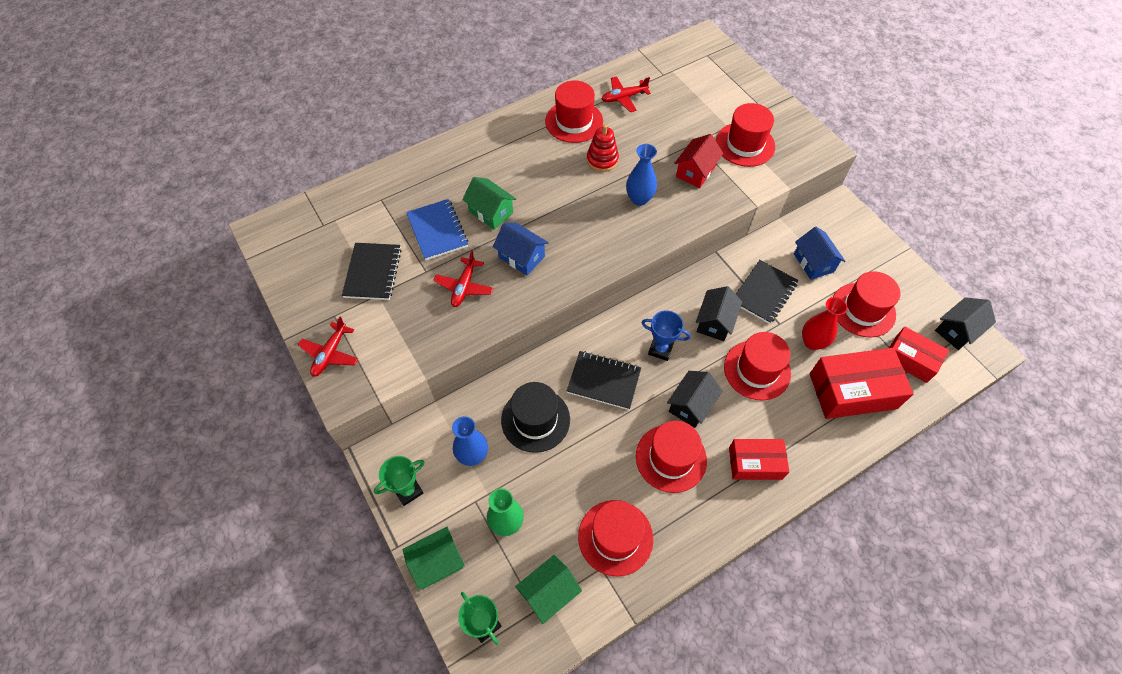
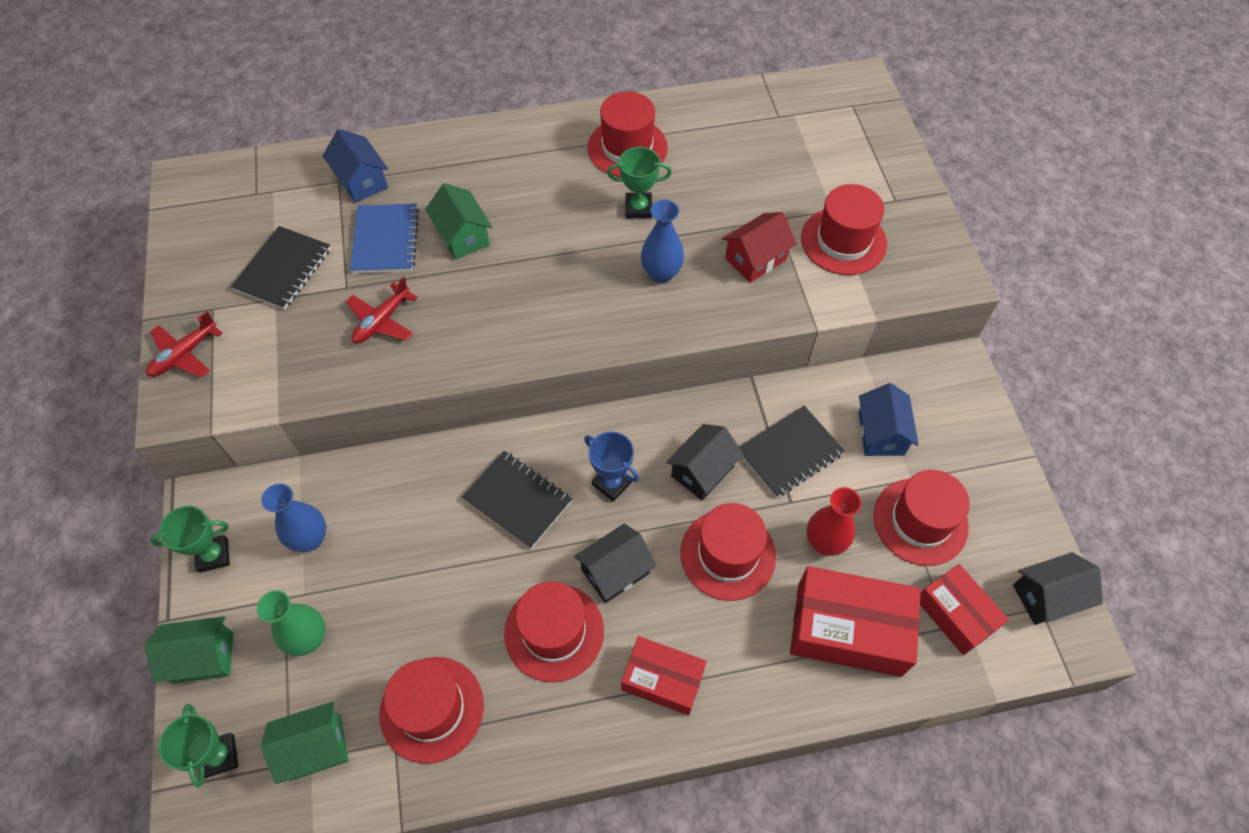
camera: 20 degrees right, 0 degrees up
blue house [493,223,549,275] -> blue house moved to [323,129,388,203]
black hat [501,382,570,453] -> none
red stacking toy [587,124,619,172] -> green trophy [607,147,672,219]
red plane [602,76,651,112] -> none

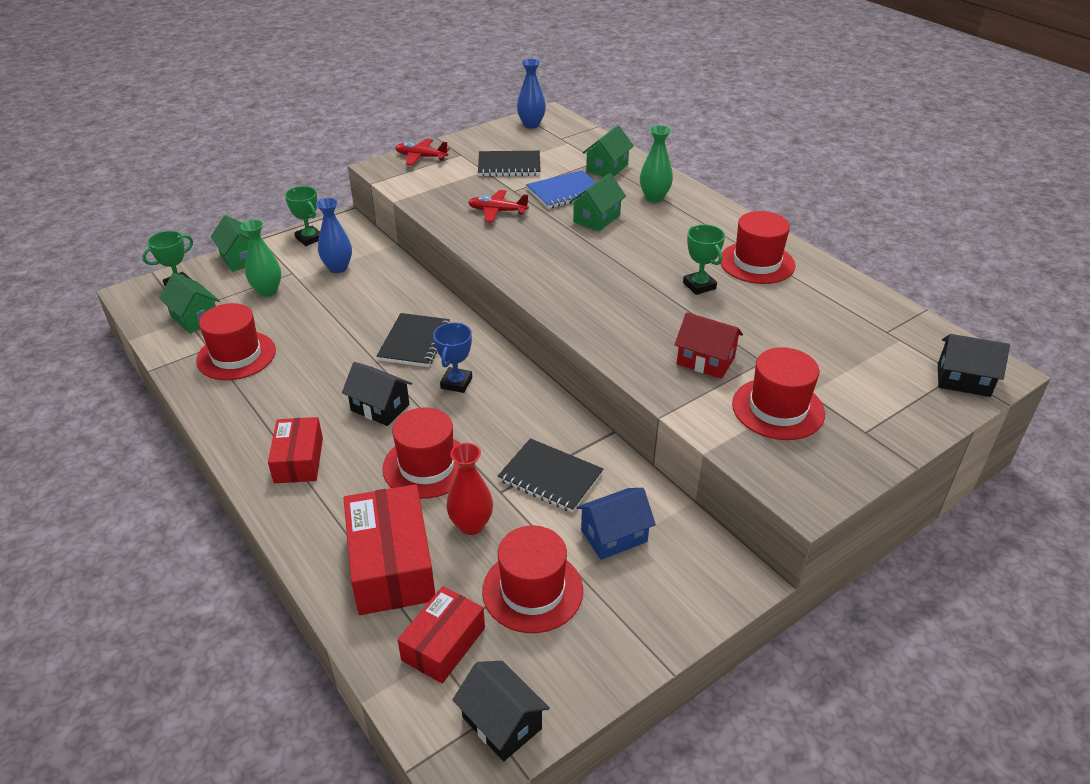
camera: 65 degrees right, 20 degrees down
blue house [323,129,388,203] -> green house [583,125,634,177]
red hat [504,581,604,682] -> none
blue vase [641,200,684,283] -> blue vase moved to [517,59,546,128]
black house [666,424,743,500] -> black house moved to [938,334,1010,397]
none -> green vase [640,125,673,202]

